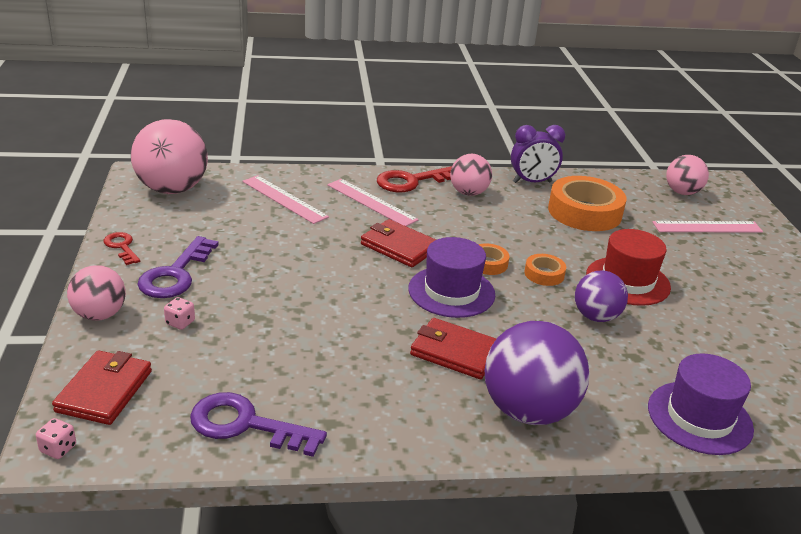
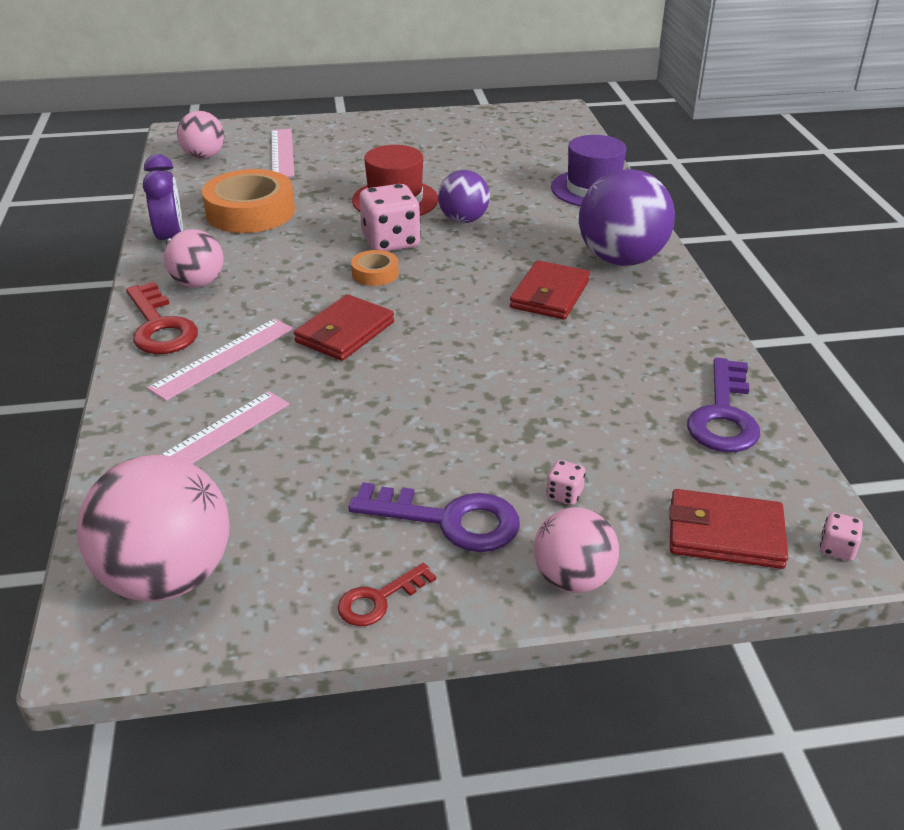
camera: 90 degrees left, 5 degrees up
purple hat [408,237,495,318] -> none
orange tape [524,254,566,286] -> pink dice [359,184,421,251]

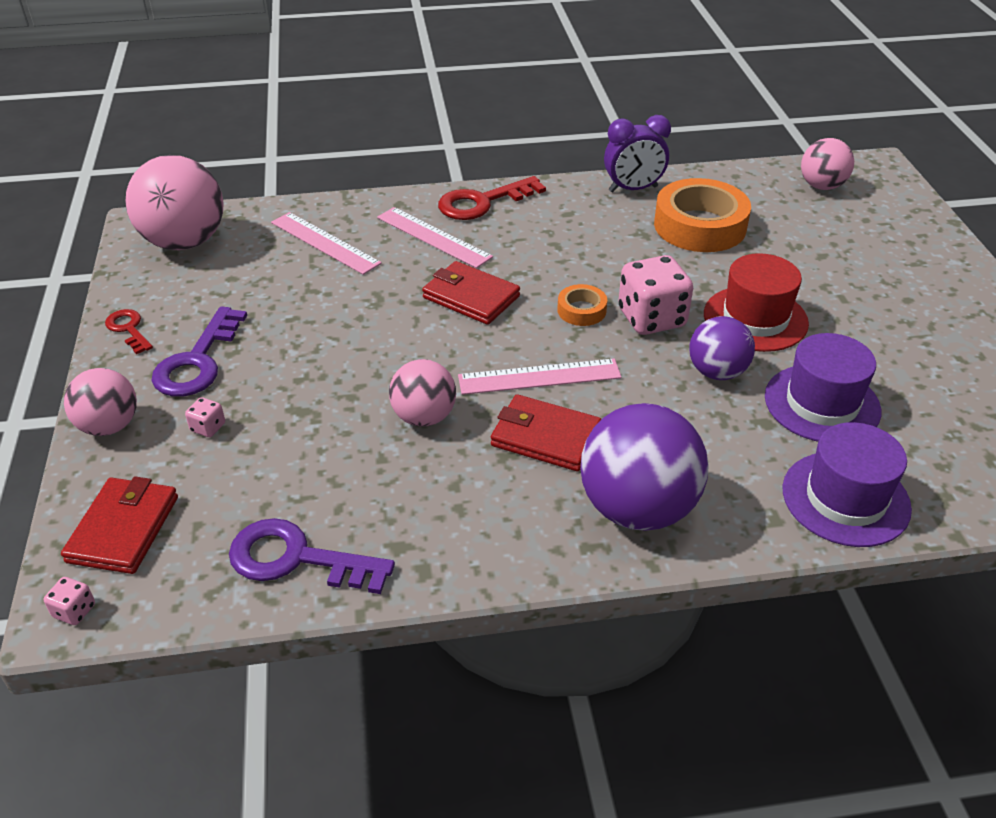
camera: 90 degrees right, 5 degrees up
pink ball [164,229,224,288] -> pink ball moved to [389,359,456,426]
pink ruler [271,129,294,177] -> pink ruler moved to [458,359,622,395]
none -> purple hat [765,333,881,442]

